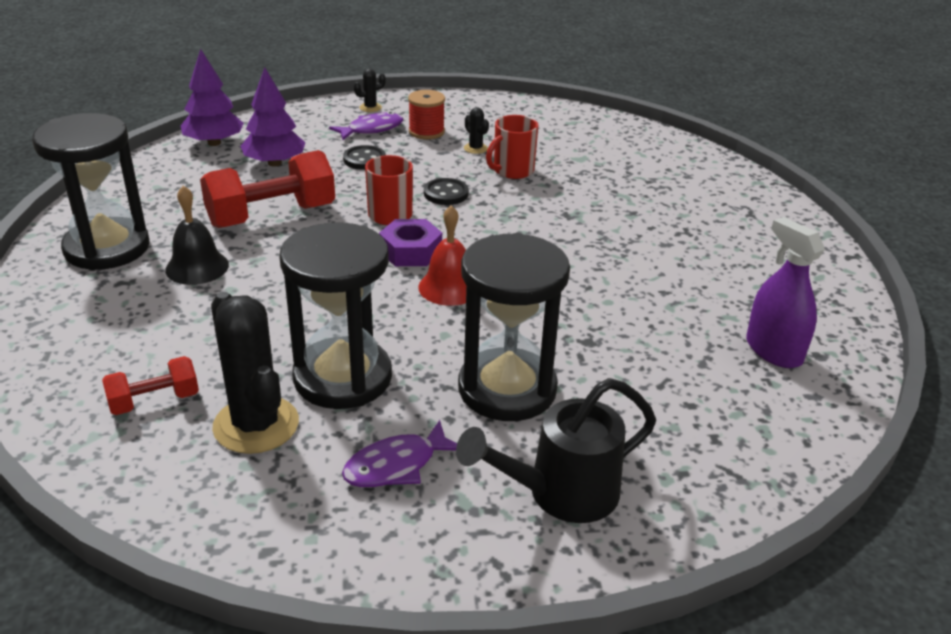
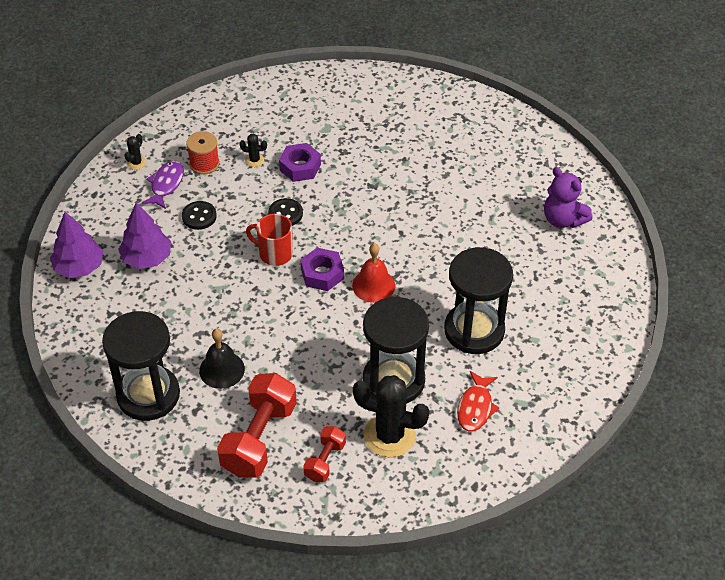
camera: 40 degrees left, 15 degrees up
red dumbbell [200,150,335,228] -> red dumbbell moved to [217,373,297,478]
purple fish [342,420,457,488] -> red fish [457,371,499,431]
black watering can [456,378,656,523] -> none
red mug [486,115,538,179] -> purple nut [279,143,321,182]
purple spray bottle [746,217,825,368] -> purple teddy bear [544,167,593,228]

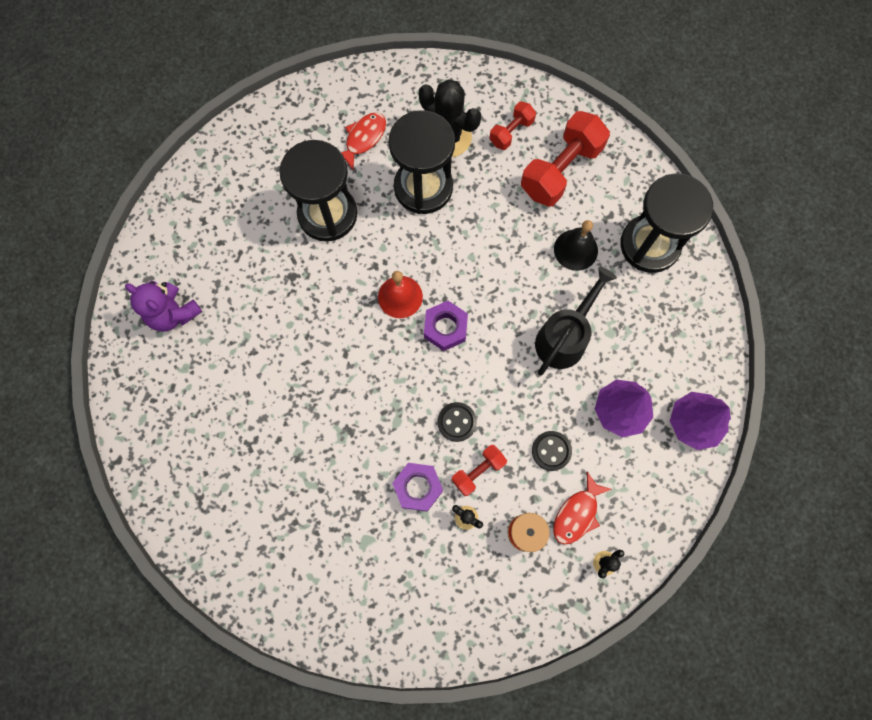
camera: 160 degrees left, 25 degrees up
purple fish [142,161,184,209] -> red fish [553,472,612,544]
red mug [246,214,293,266] -> none
purple teddy bear [544,167,593,228] -> purple teddy bear turned 150 degrees clockwise [125,281,202,332]
none -> red dumbbell [452,445,507,496]
none -> black watering can [535,267,617,376]

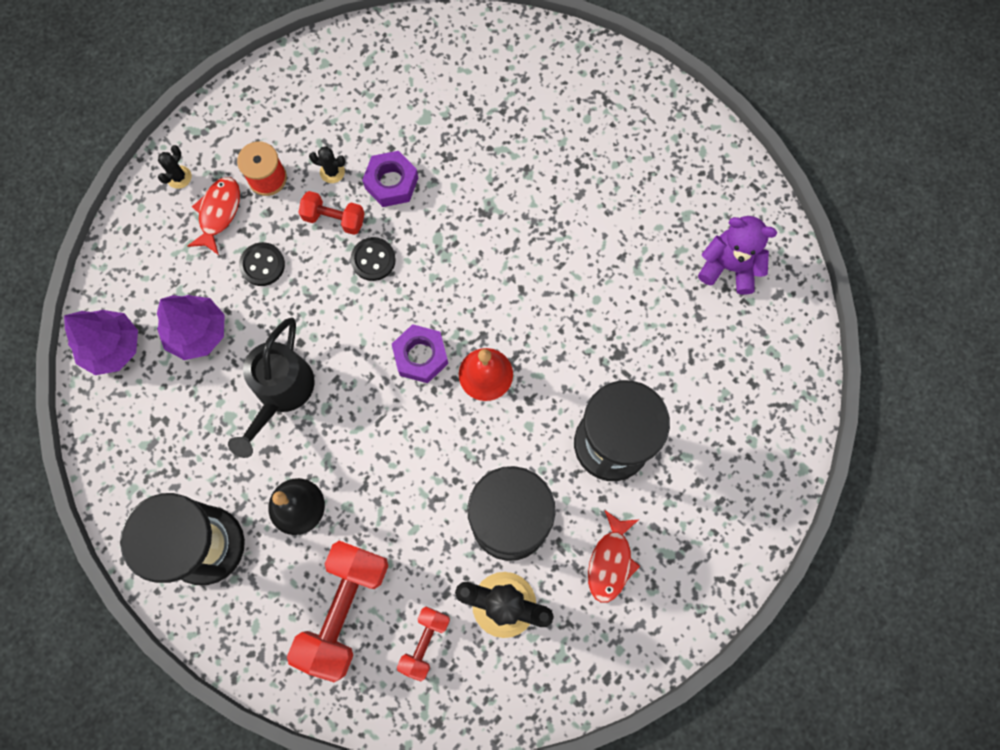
camera: 160 degrees right, 0 degrees up
red dumbbell [452,445,507,496] -> red dumbbell turned 75 degrees clockwise [298,191,365,235]

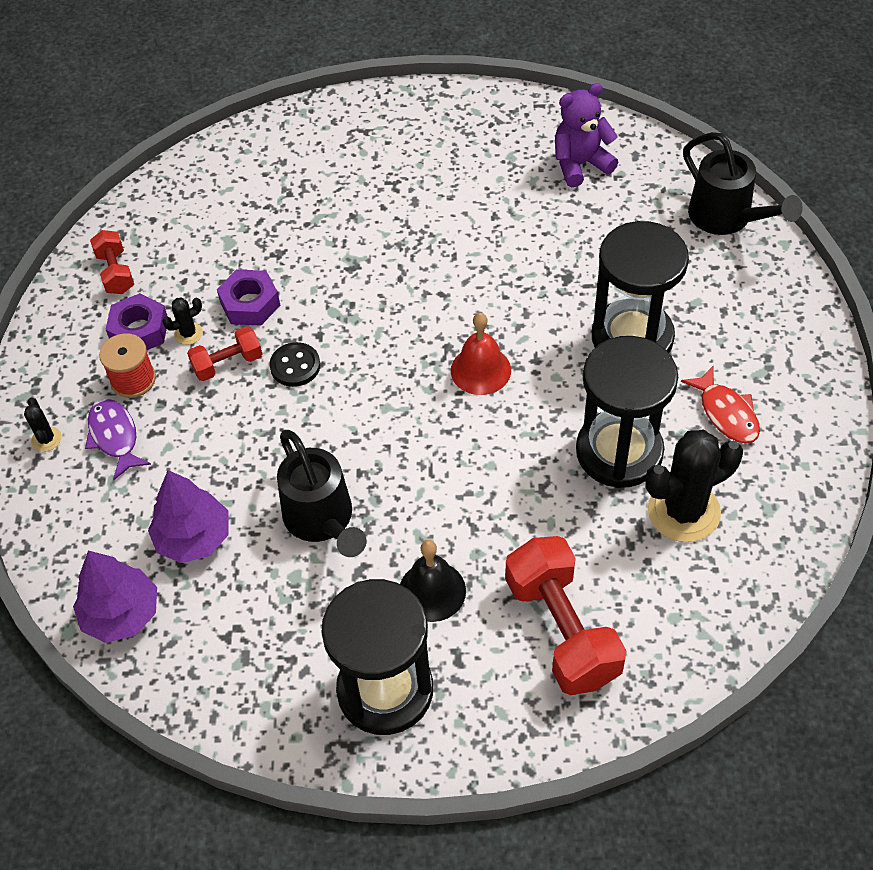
camera: 40 degrees left, 20 degrees down
red fish [187,177,240,255] -> purple fish [85,399,151,480]
black button [239,242,285,286] -> none
purple nut [392,324,448,383] -> purple nut moved to [106,293,168,350]
red dumbbell [397,607,450,682] -> red dumbbell moved to [90,230,134,294]
none -> black watering can [683,132,803,235]

